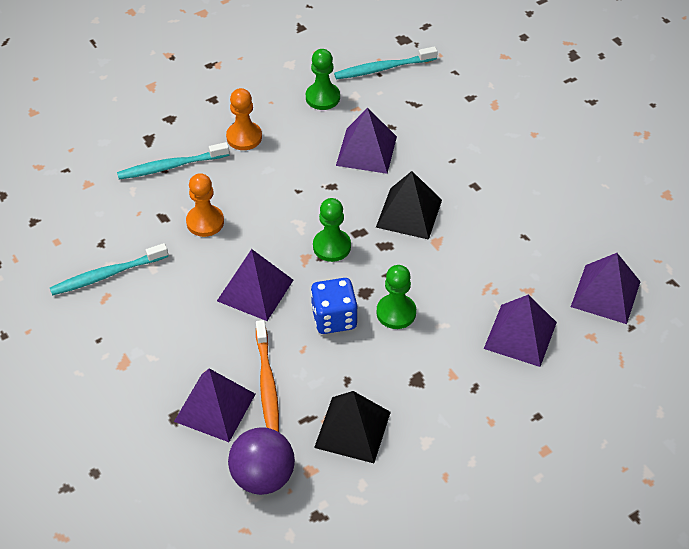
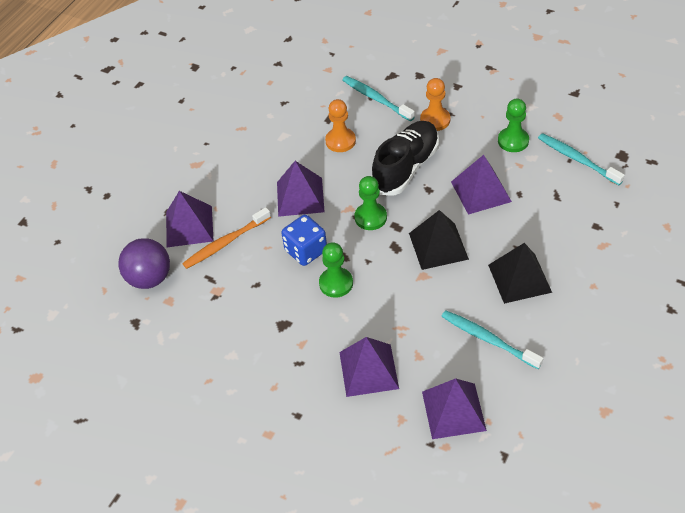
camera: 65 degrees right, 0 degrees up
turquoise toothbrush [50,243,168,296] -> turquoise toothbrush moved to [441,310,543,369]
black pyramid [314,391,391,463] -> black pyramid moved to [488,243,552,304]
none -> black shoe [372,121,439,195]

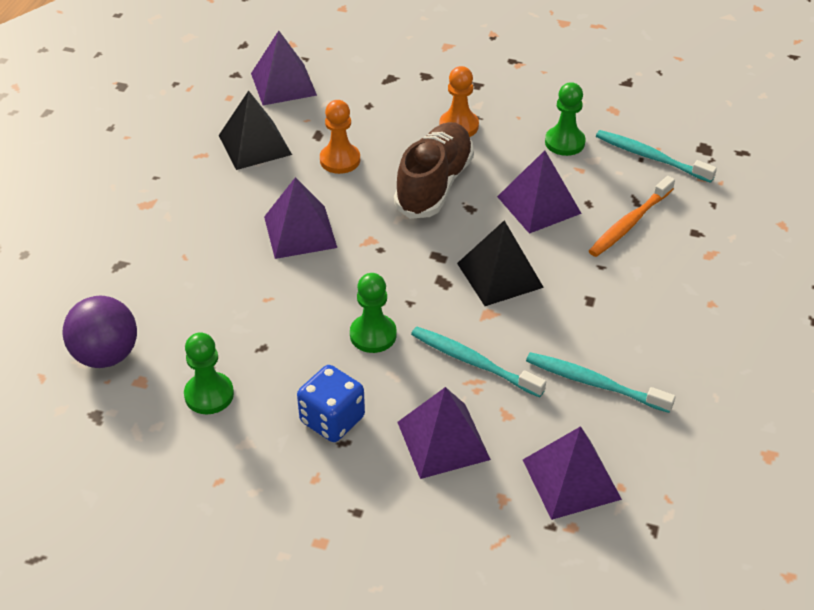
camera: 15 degrees left, 5 degrees down
purple pyramid [166,191,214,247] -> purple pyramid moved to [251,31,317,105]
orange toothbrush [182,207,271,269] -> orange toothbrush moved to [589,176,675,257]
blue dice [281,215,327,266] -> blue dice moved to [297,365,365,442]
turquoise toothbrush [342,76,415,121] -> turquoise toothbrush moved to [411,327,546,397]
green pawn [355,176,387,230] -> green pawn moved to [184,332,234,414]
black shoe [372,121,439,195] -> brown shoe [394,122,474,219]
black pyramid [488,243,552,304] -> black pyramid moved to [218,91,292,170]

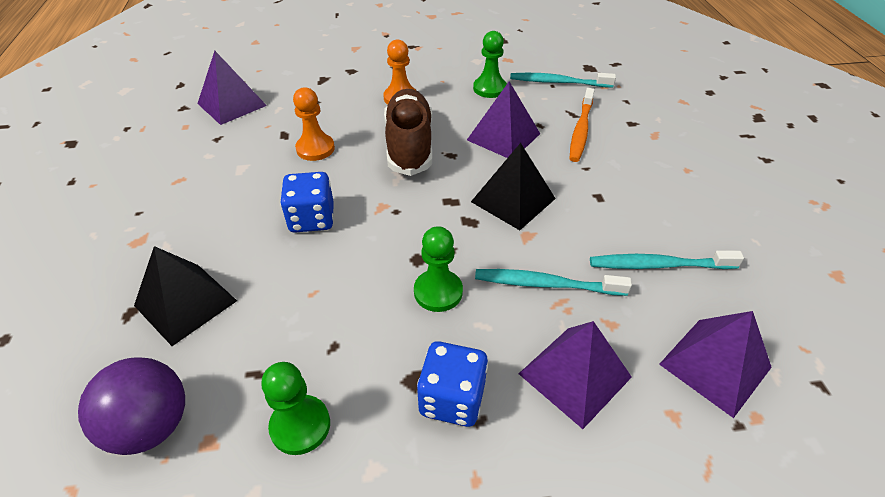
camera: 25 degrees left, 0 degrees up
black pyramid [218,91,292,170] -> black pyramid moved to [134,246,237,346]
purple pyramid [264,177,337,259] -> blue dice [280,172,334,233]

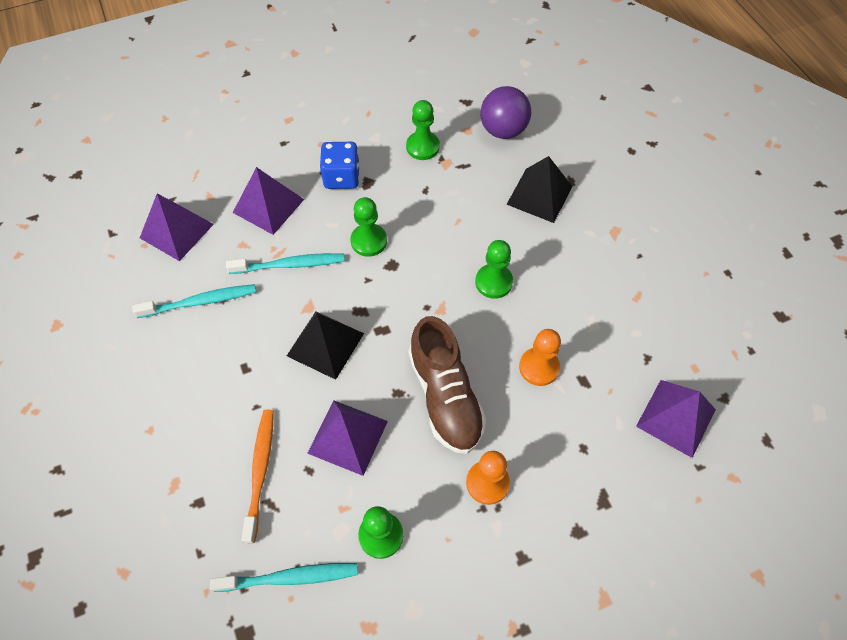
camera: 165 degrees right, 15 degrees up
blue dice [280,172,334,233] -> green pawn [475,240,513,299]

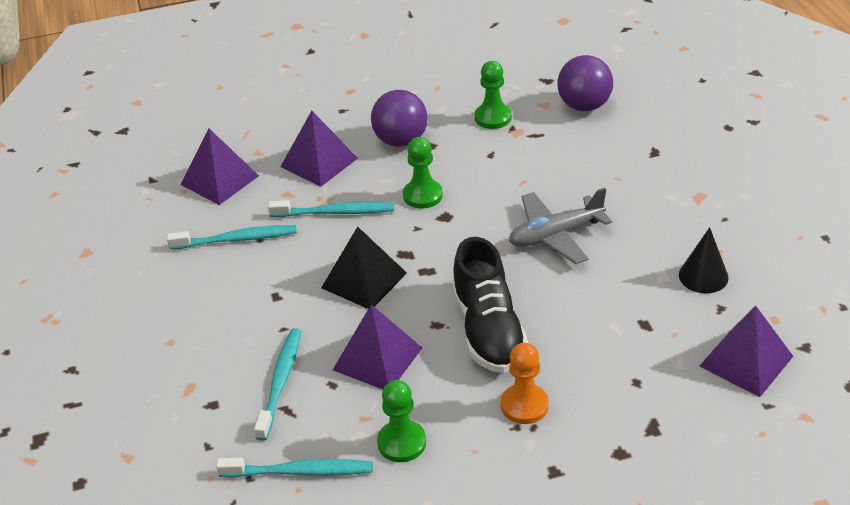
camera: 10 degrees right, 20 degrees down
orange toothbrush [242,409,274,543] -> turquoise toothbrush [254,328,301,441]
blue dice [320,142,360,189] -> purple ball [371,90,428,147]
brown shoe [409,316,486,454] -> black shoe [452,237,528,373]
green pawn [475,240,513,299] -> grey plane [509,188,612,264]
black pyramid [506,156,572,223] -> none
orange pawn [519,329,561,386] -> none
none -> black cone [679,227,729,293]

